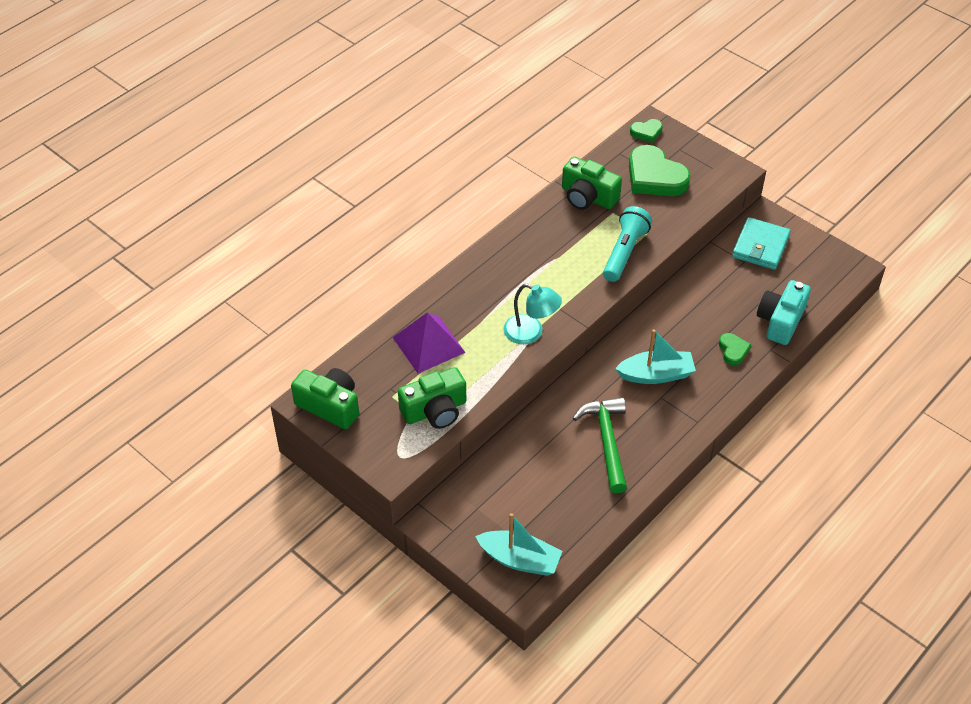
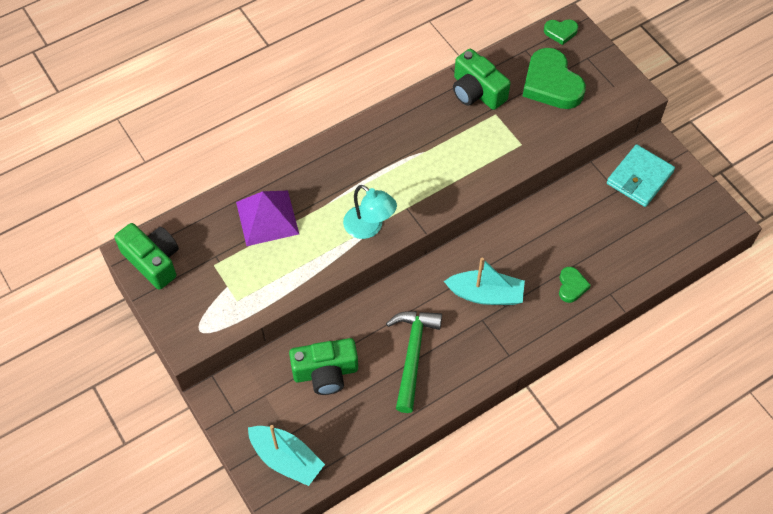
camera: 15 degrees right, 10 degrees up
green camera [398,367,466,429] -> green camera moved to [289,338,358,395]
turquoise flashlight [603,206,652,282] -> none
turquoise camera [757,280,811,345] -> none

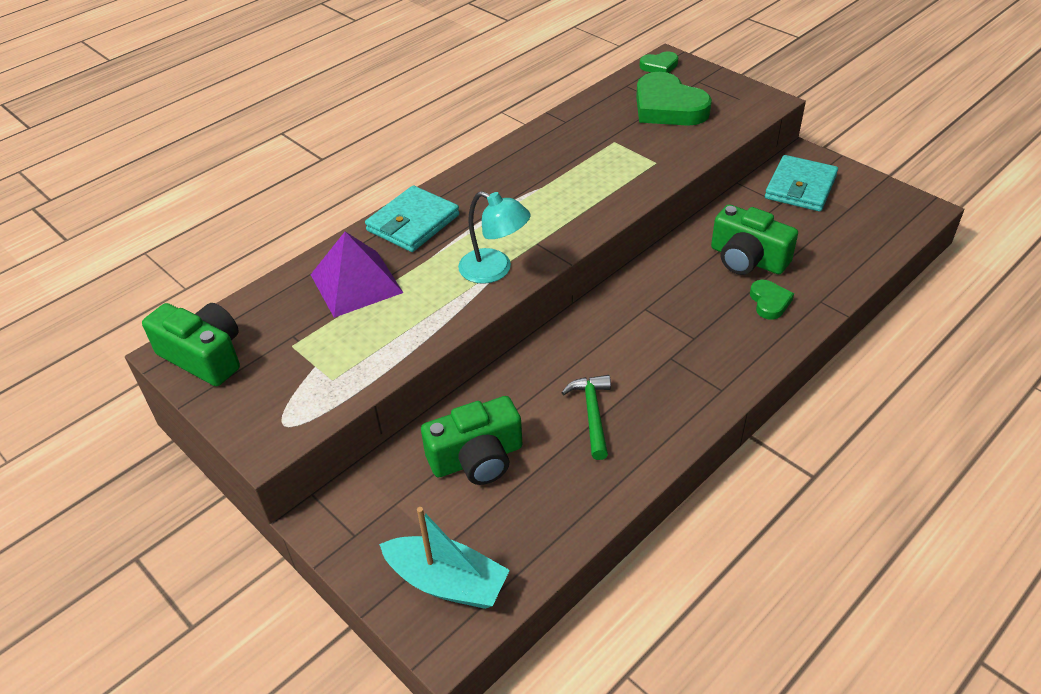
camera: 10 degrees left, 15 degrees down
green hammer [386,311,442,413] -> green hammer [561,375,611,460], size x0.66
turquoise boat [444,258,525,305] -> none
green camera [453,49,511,110] -> green camera moved to [711,204,798,275]
none -> turquoise wallet [365,185,459,252]

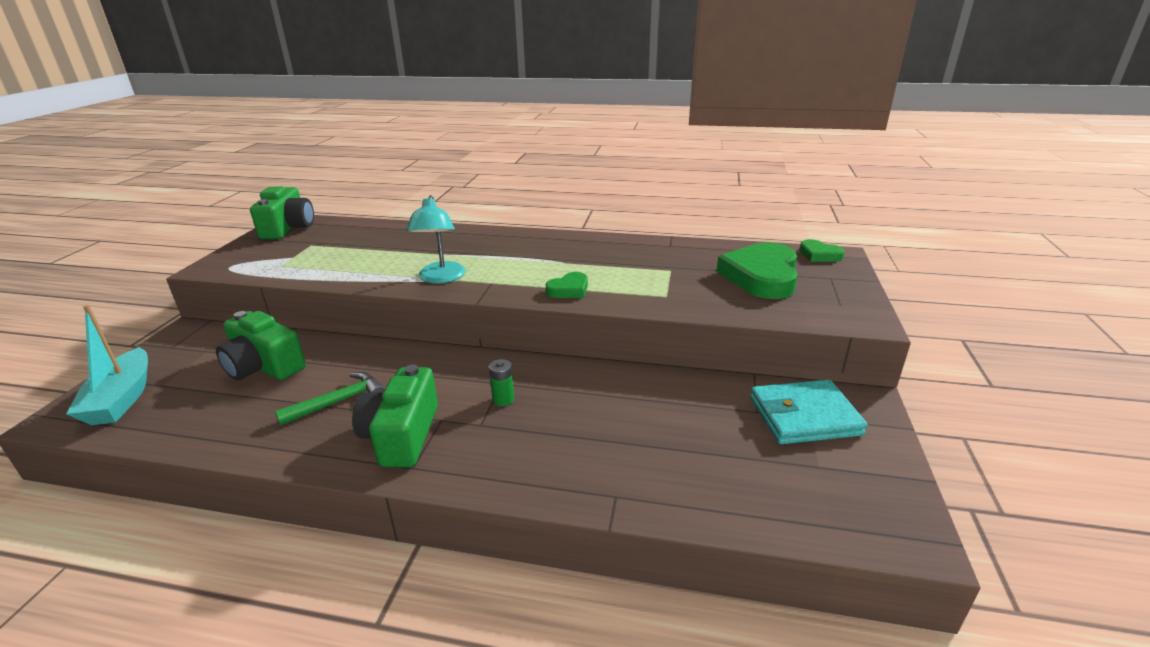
camera: 55 degrees right, 15 degrees down
purple pyramid [311,232,403,318] -> none
turquoise wallet [365,185,459,252] -> none
green camera [711,204,798,275] -> green camera moved to [352,365,438,467]
green heart [750,280,794,320] -> green heart moved to [546,272,588,298]
none -> green battery [489,359,514,406]

